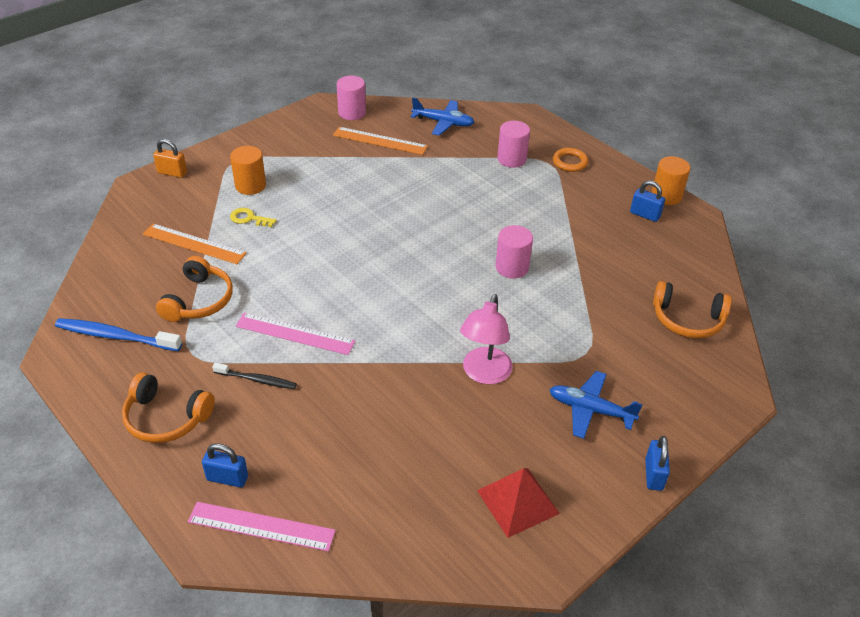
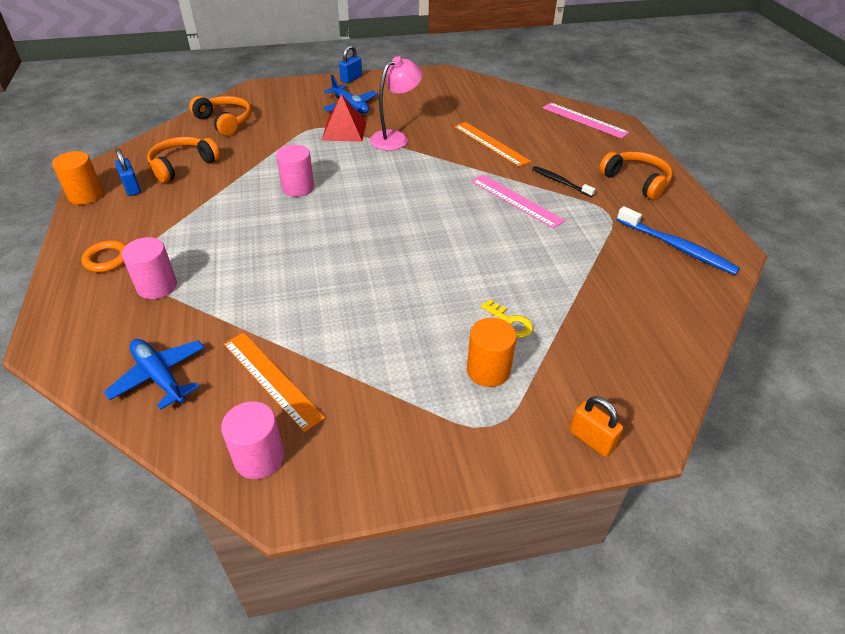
camera: 150 degrees left, 0 degrees up
orange ruler [143,224,247,264] -> orange ruler moved to [454,122,531,167]
orange headphones [156,256,233,322] -> orange headphones moved to [147,137,220,183]
blue padlock [202,443,248,487] -> none
red pyramid [477,468,560,538] -> red pyramid moved to [321,94,366,142]

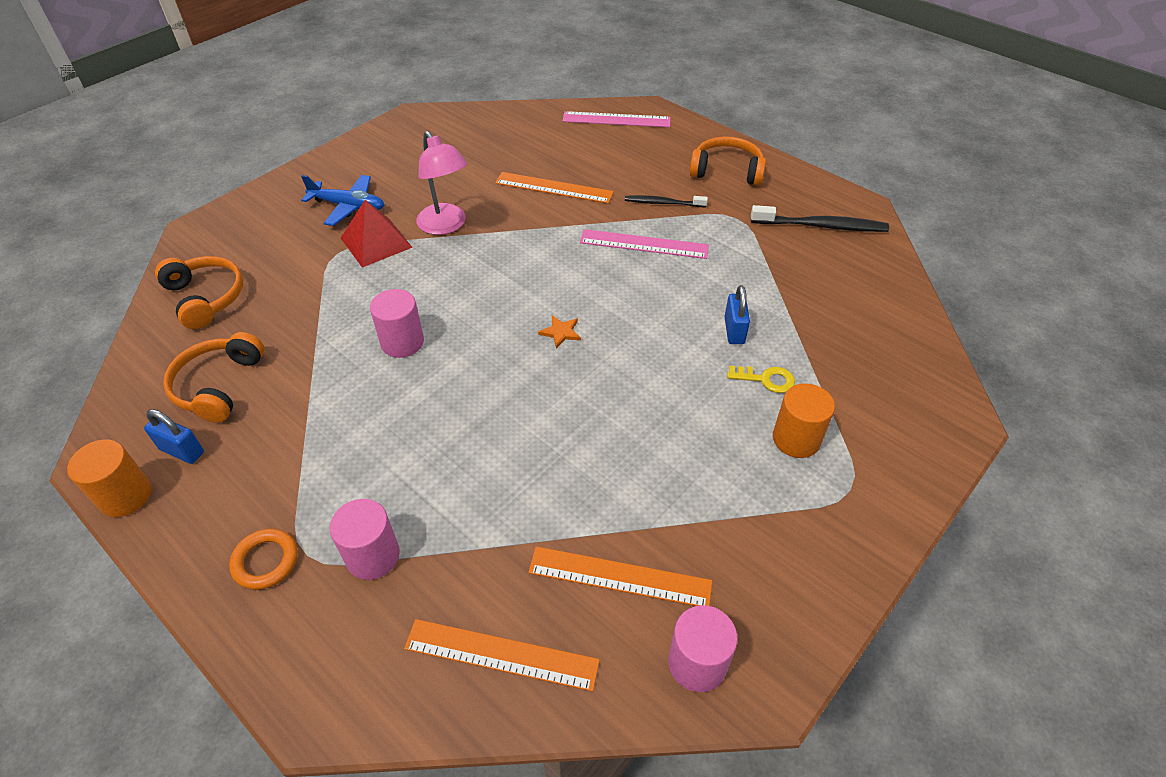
camera: 35 degrees left, 5 degrees up
blue plane [104,339,205,410] -> orange ruler [404,619,600,692]
orange headphones [189,96,252,136] -> orange headphones turned 45 degrees clockwise [155,256,243,329]
blue padlock [339,45,362,83] -> blue padlock moved to [724,285,750,344]
pink lamp [370,56,422,151] -> pink lamp turned 135 degrees clockwise [416,131,467,235]
orange padlock [570,396,623,457] -> none
blue toothbrush [617,206,740,275] -> black toothbrush [751,205,889,232]
none -> orange star [538,315,581,349]

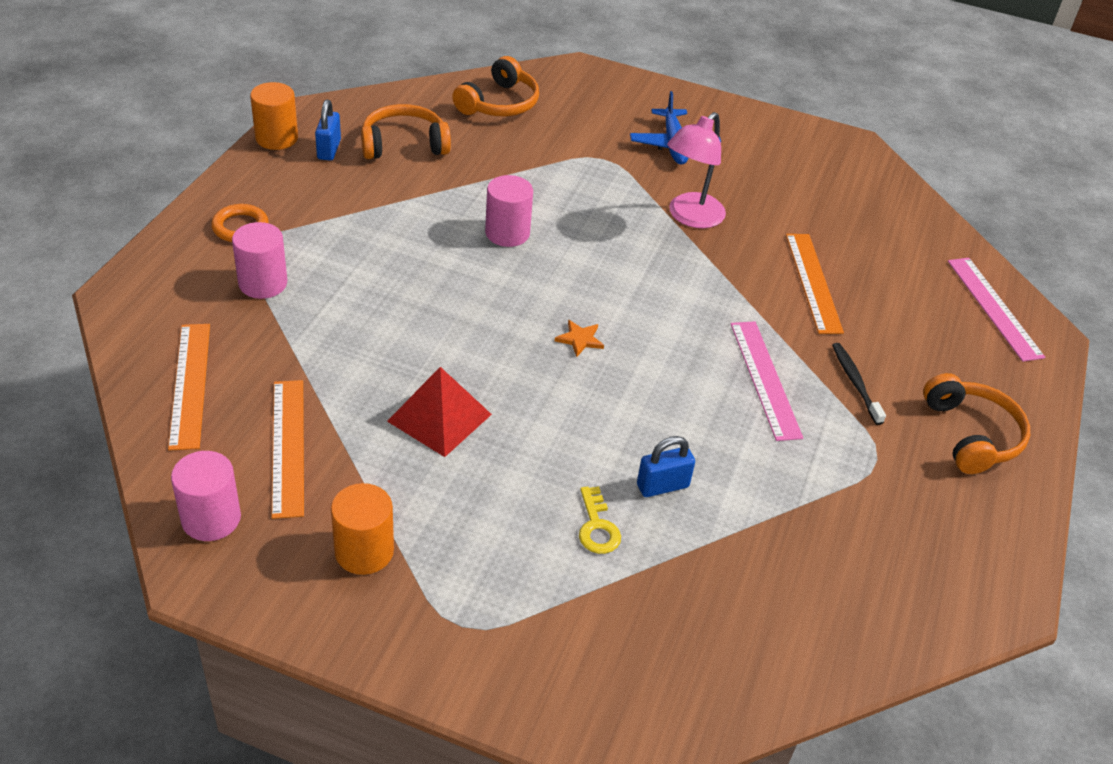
camera: 65 degrees right, 5 degrees down
red pyramid [341,200,413,267] -> red pyramid moved to [387,367,492,457]
black toothbrush [751,205,889,232] -> none
orange cylinder [773,383,835,458] -> orange cylinder moved to [331,483,394,575]

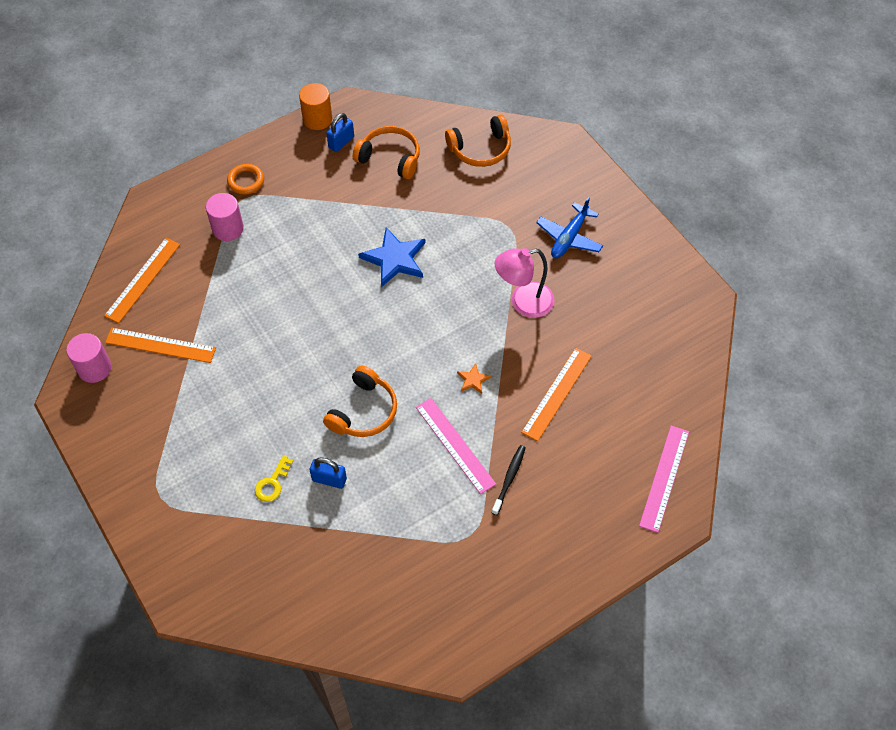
camera: 40 degrees right, 15 degrees up
orange ruler [271,380,304,519] -> orange ruler turned 75 degrees clockwise [105,328,216,363]
orange cylinder [331,483,394,575] -> none
red pyramid [387,367,492,457] -> none
pink cylinder [485,175,533,247] -> blue star [358,227,425,287]
orange star [555,320,604,357] -> orange star moved to [457,363,491,394]
pink ruler [731,321,803,441] -> pink ruler turned 60 degrees counterclockwise [416,398,496,494]
orange headphones [923,373,1030,474] -> orange headphones moved to [323,366,397,437]

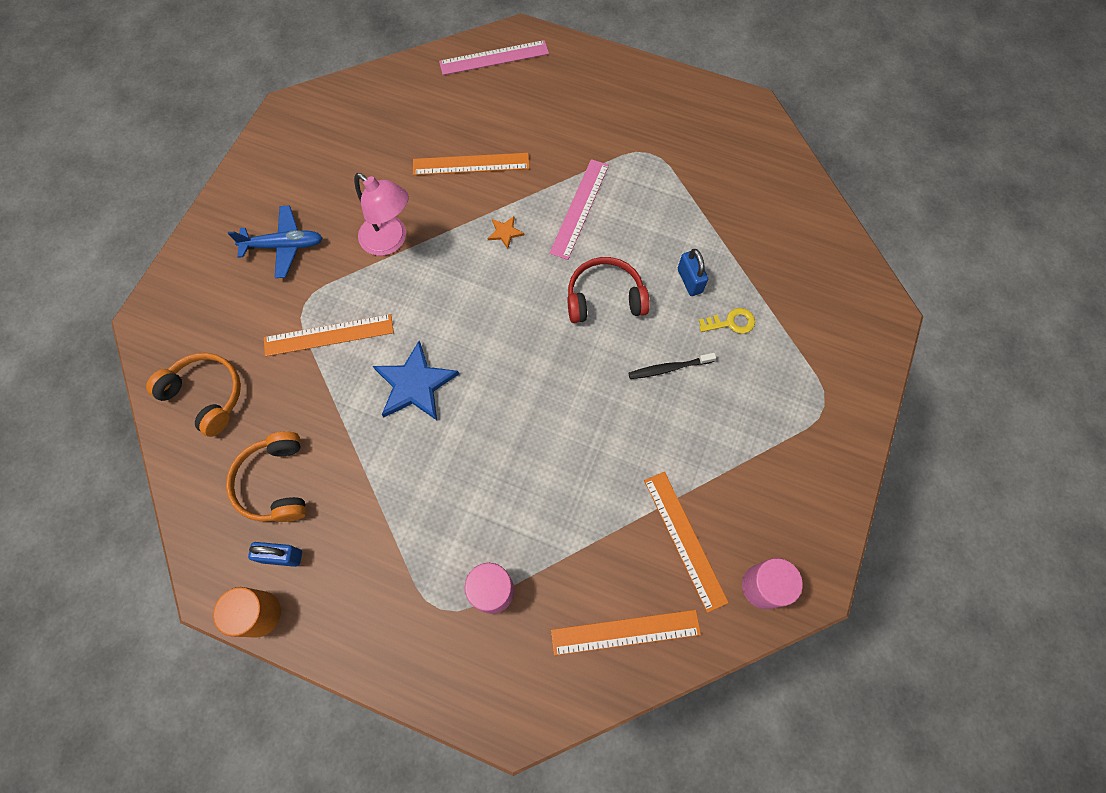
camera: 125 degrees left, 10 degrees up
orange ring [227,164,264,195] -> none
orange headphones [323,366,397,437] -> red headphones [567,257,650,323]
black toothbrush [492,445,526,515] -> black toothbrush moved to [628,353,716,379]
none -> orange ruler [264,314,394,356]

